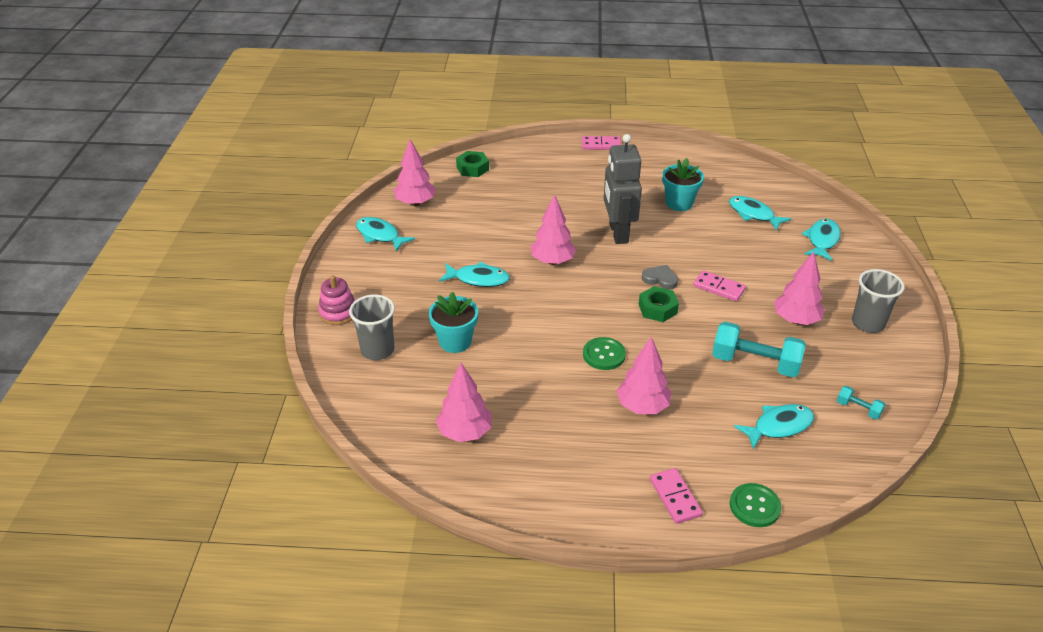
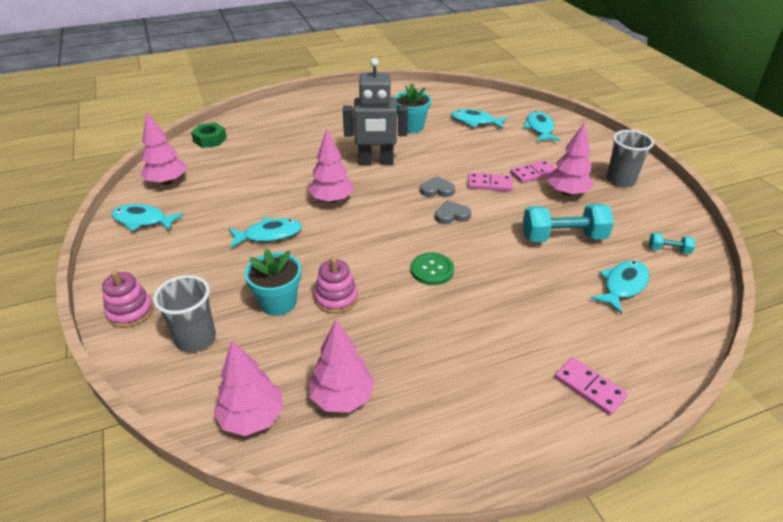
camera: 25 degrees left, 0 degrees up
pink domino [582,136,621,150] -> pink domino moved to [510,160,556,183]
grey robot [604,134,642,244] -> grey robot turned 60 degrees counterclockwise [343,58,408,165]
pink tree [617,336,671,414] -> pink tree moved to [213,340,283,436]
green nut [639,286,679,322] -> grey heart [435,201,471,224]
green button [730,483,782,527] -> none
none -> pink stacking toy [314,257,358,314]

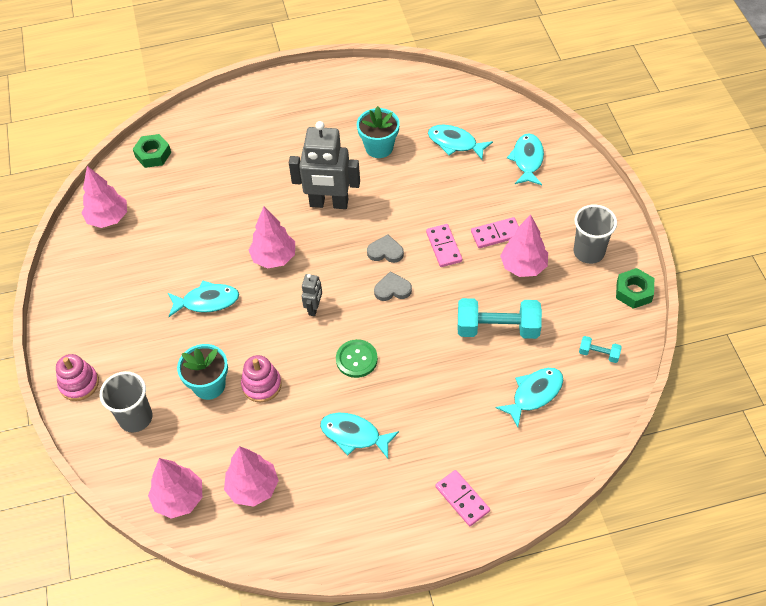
camera: 10 degrees right, 15 degrees up
turquoise fish [111,204,184,232] -> turquoise fish moved to [320,413,399,459]
pink domino [468,173,513,191] -> pink domino turned 60 degrees clockwise [426,224,462,267]
none -> grey robot [301,274,322,316]
none -> green nut [616,268,654,309]

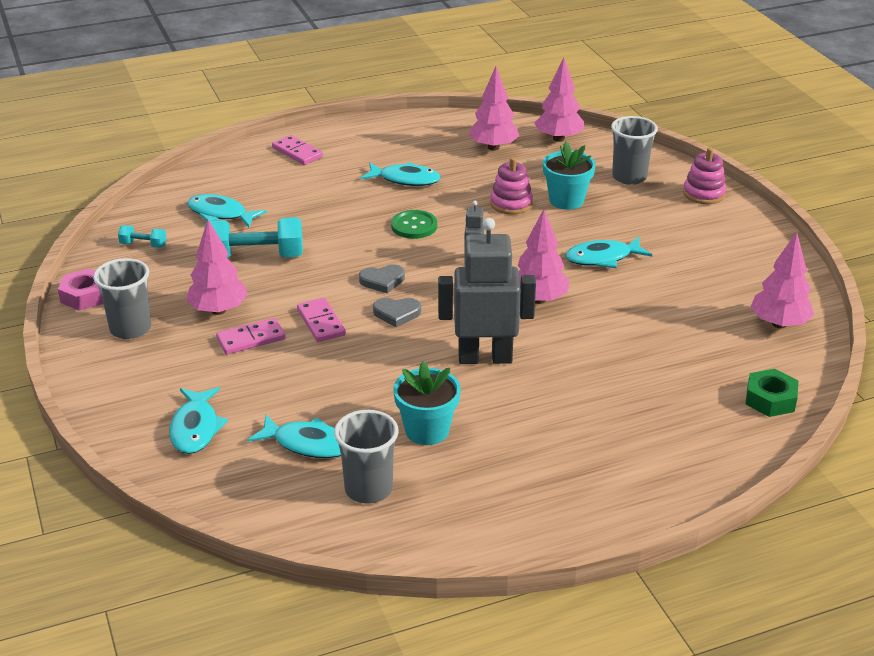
camera: 170 degrees right, 20 degrees down
turquoise fish [495,368,563,427] -> turquoise fish turned 75 degrees clockwise [187,194,267,227]
green nut [616,268,654,309] -> pink nut [58,268,103,311]
none -> grey cup [334,410,399,504]

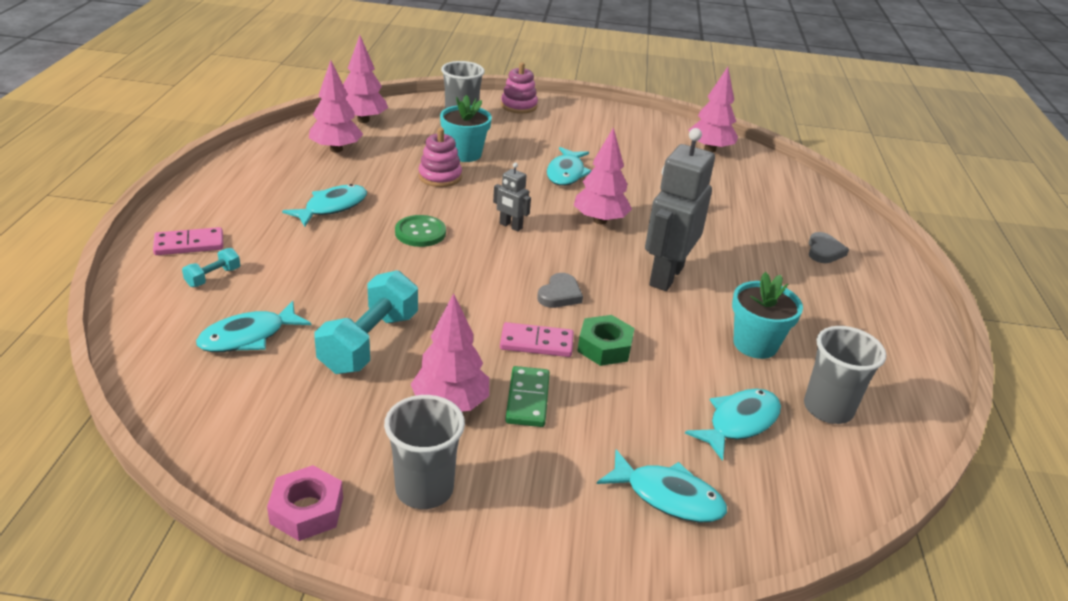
camera: 65 degrees left, 0 degrees up
turquoise dumbbell [118,225,167,248] -> turquoise dumbbell moved to [182,248,240,287]
pink domino [216,318,285,354] -> green domino [505,366,550,427]
grey heart [359,264,405,294] -> grey heart moved to [809,232,849,263]
green nut [745,369,799,417] -> green nut moved to [577,315,635,366]

